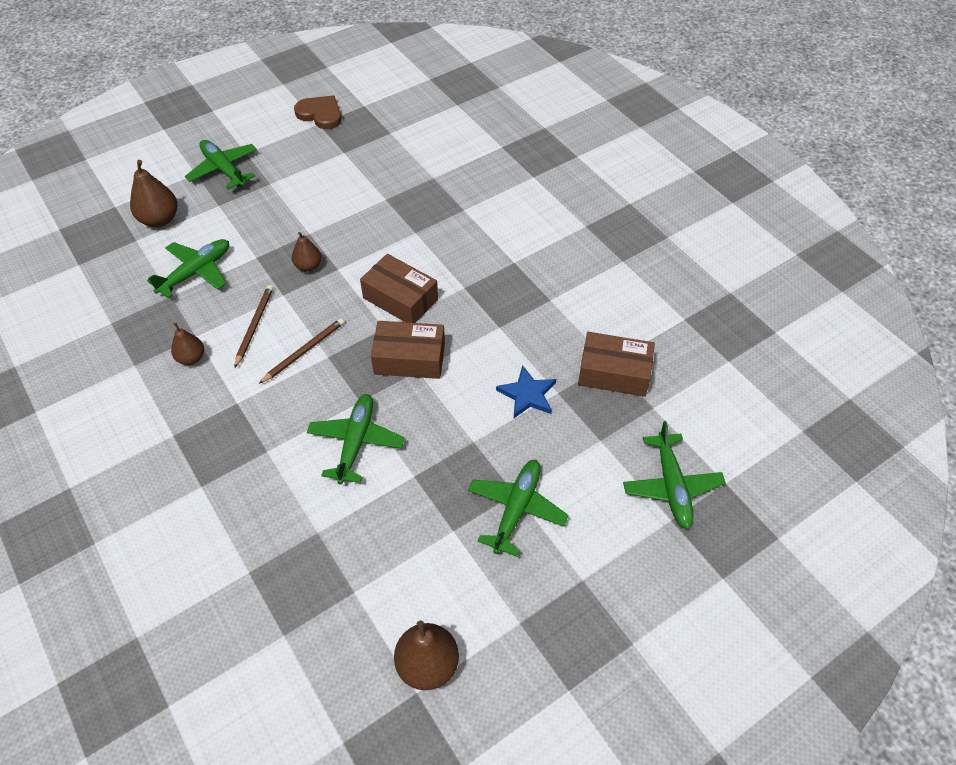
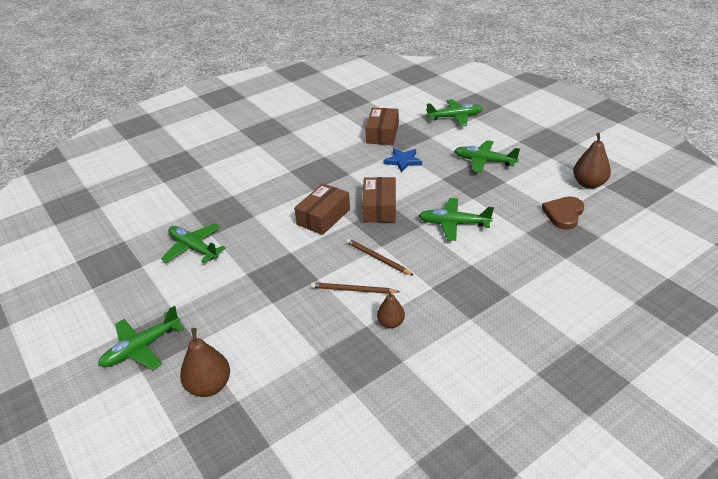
camera: 90 degrees left, 15 degrees down
green plane [147,239,229,298] -> green plane moved to [161,223,226,263]
brown pear [292,232,321,271] -> none
brown heart [294,96,341,129] -> brown heart moved to [542,196,584,230]

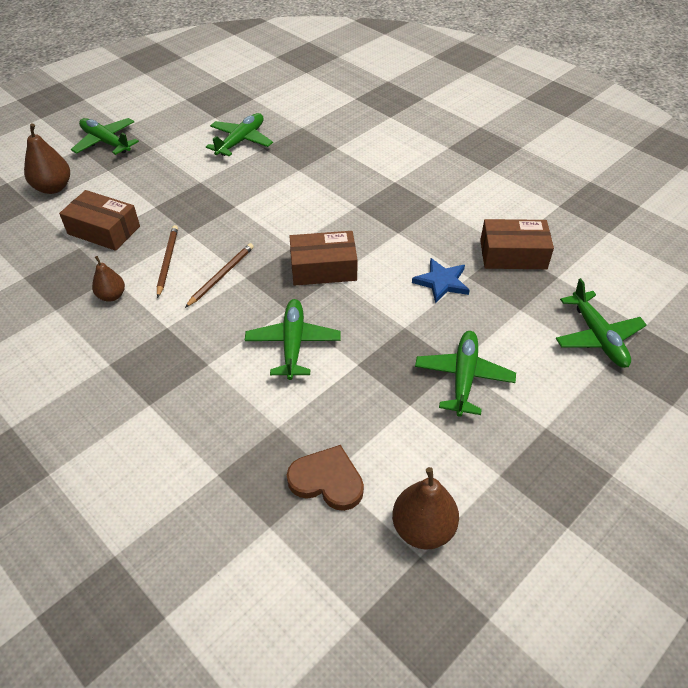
camera: 80 degrees right, 10 degrees up
brown box [294,183,350,235] -> brown box moved to [59,190,140,251]

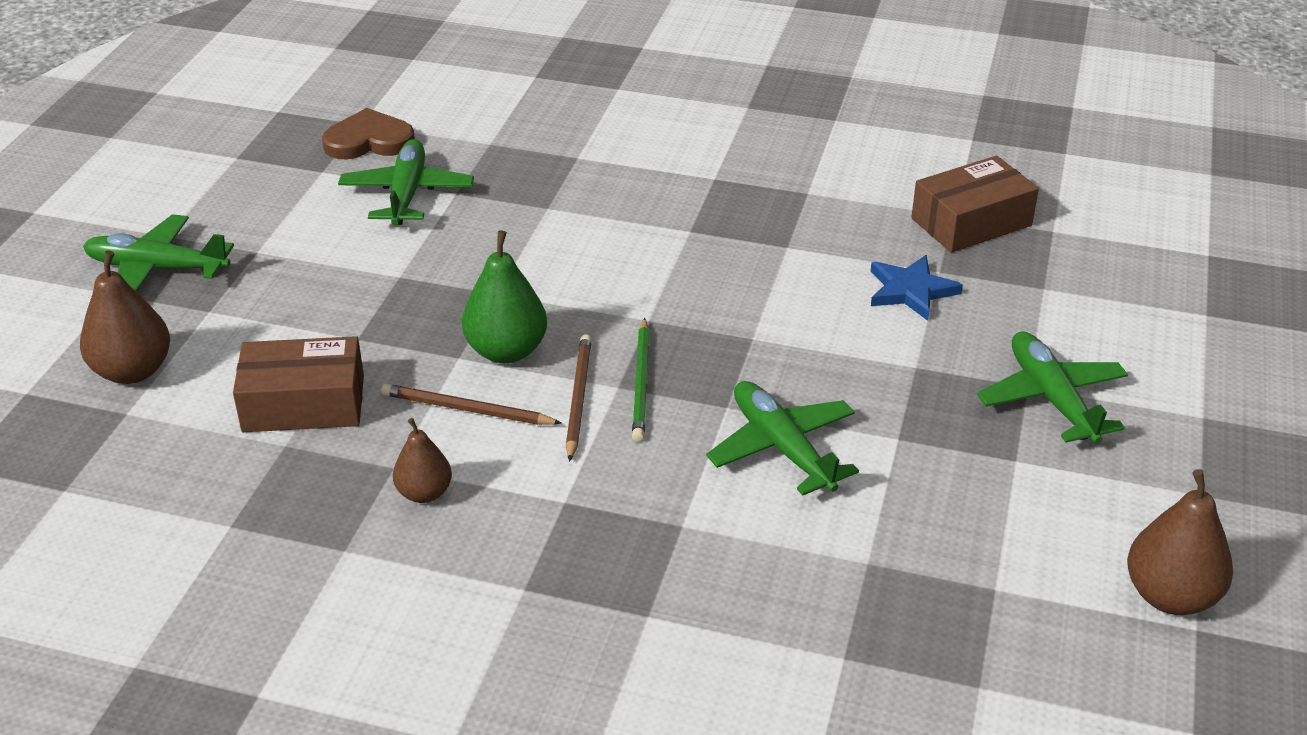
camera: 30 degrees left, 10 degrees down
brown pencil [157,225,178,298] -> brown pencil turned 45 degrees counterclockwise [381,384,561,425]
brown heart [287,445,364,511] -> brown heart moved to [322,108,415,159]
brown box [289,231,357,286] -> none
green plane [556,278,647,368] -> none
none -> green pear [462,230,547,363]
none -> green pencil [632,318,650,442]

